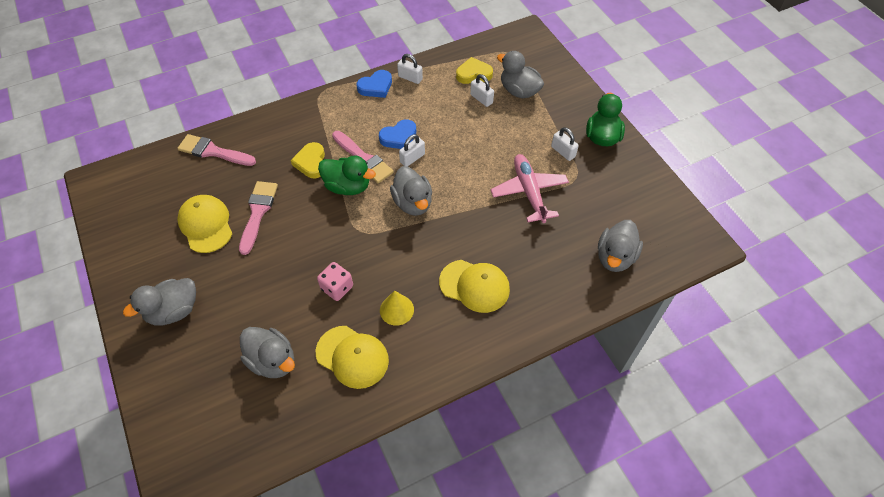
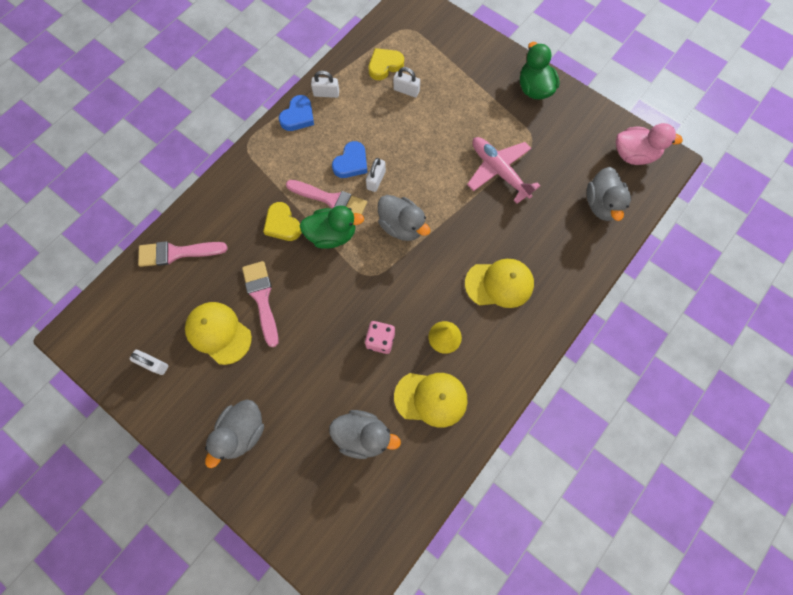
camera: 25 degrees left, 15 degrees up
grey duck [497,51,544,98] -> none
white padlock [551,127,579,161] -> white padlock moved to [129,350,169,375]
none -> pink duck [616,123,683,165]

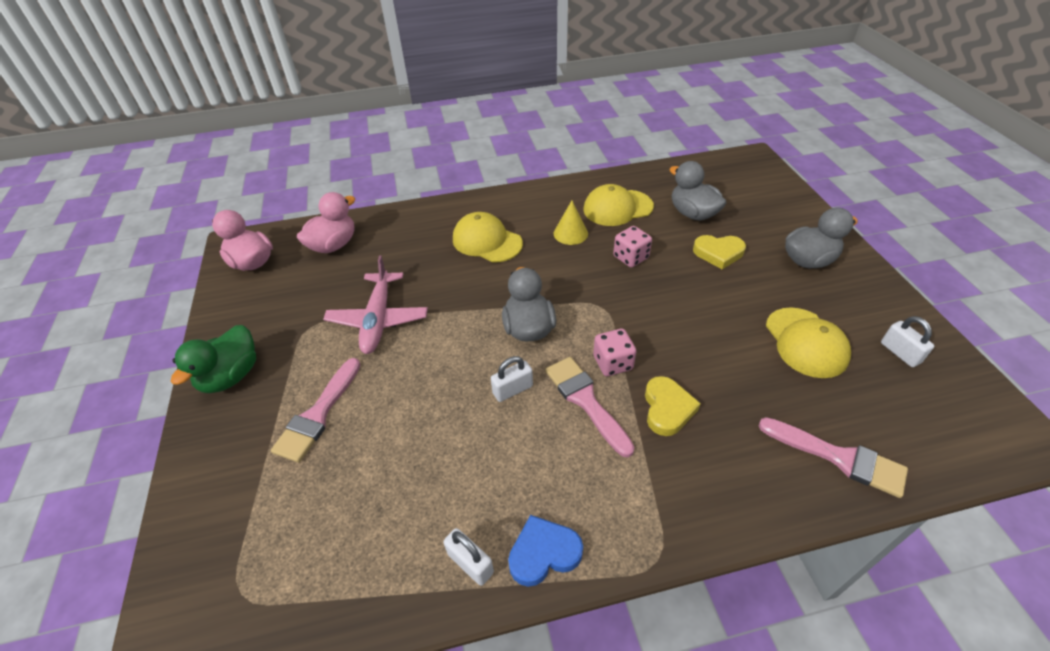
camera: 140 degrees left, 25 degrees down
pink brush [242,261,278,347] -> pink brush moved to [271,358,361,463]
green duck [300,206,364,249] -> pink dice [593,329,637,376]
blue heart [332,141,368,178] -> none
yellow heart [369,48,404,80] -> yellow heart moved to [693,235,746,269]
white padlock [393,67,420,97] -> none
yellow cap [394,373,468,428] -> yellow cap turned 60 degrees counterclockwise [583,184,654,226]
grey duck [586,167,631,221] -> pink duck [297,192,355,253]

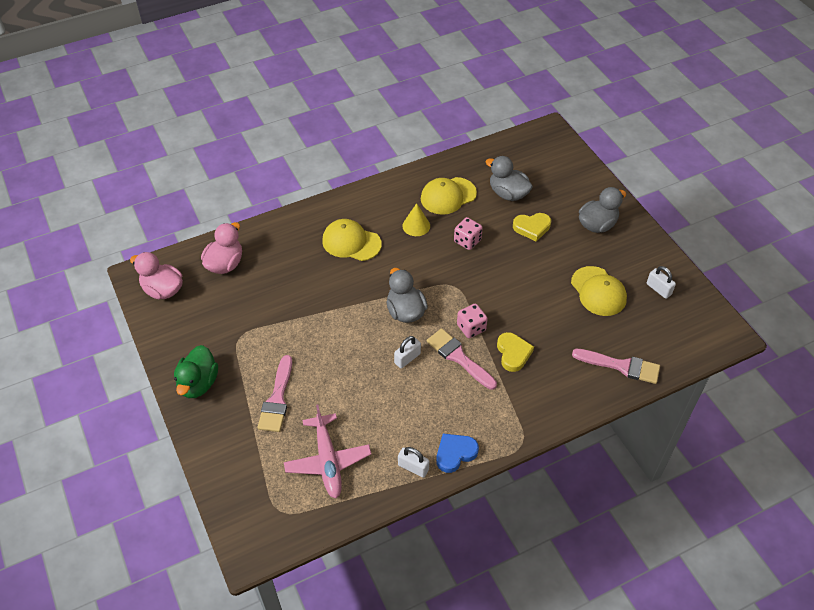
camera: 15 degrees left, 5 degrees up
pink plane [323,255,428,354] -> pink plane moved to [284,405,371,498]

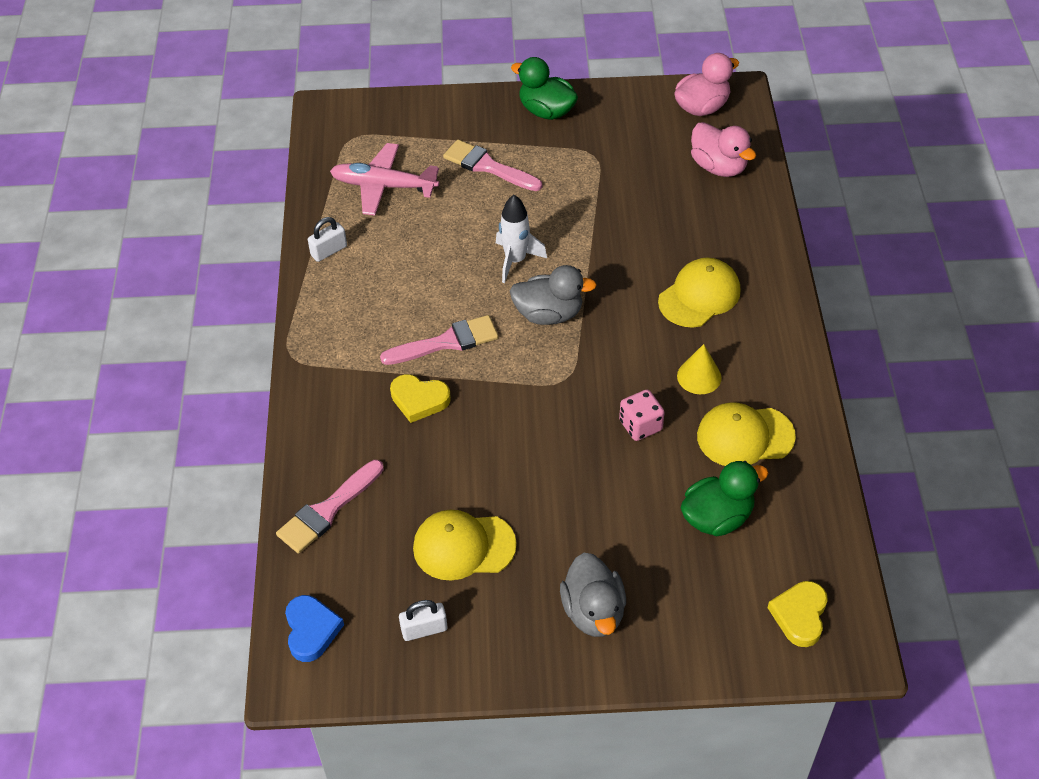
camera: 115 degrees right, 0 degrees up
white padlock [394,336,421,368] -> none
yellow cap [421,177,477,215] -> yellow cap turned 90 degrees counterclockwise [697,402,796,466]
blue heart [436,433,479,473] -> blue heart moved to [285,595,344,662]
pink dice [457,304,488,338] -> none
grey duck [486,156,533,201] -> green duck [681,461,768,536]
yellow heart [513,213,551,242] -> yellow heart moved to [768,581,828,647]
none -> white rocket [496,195,547,283]

